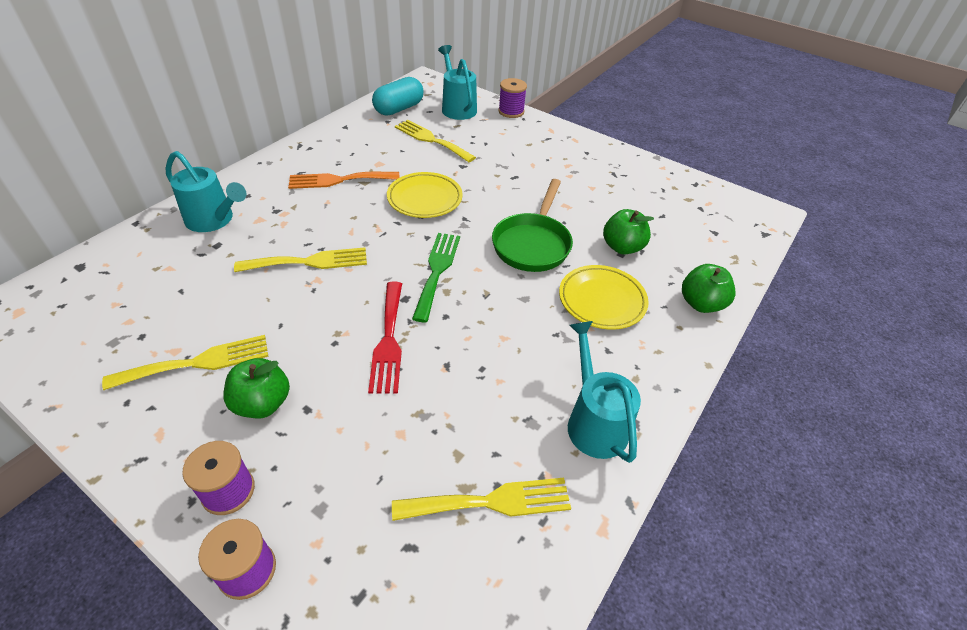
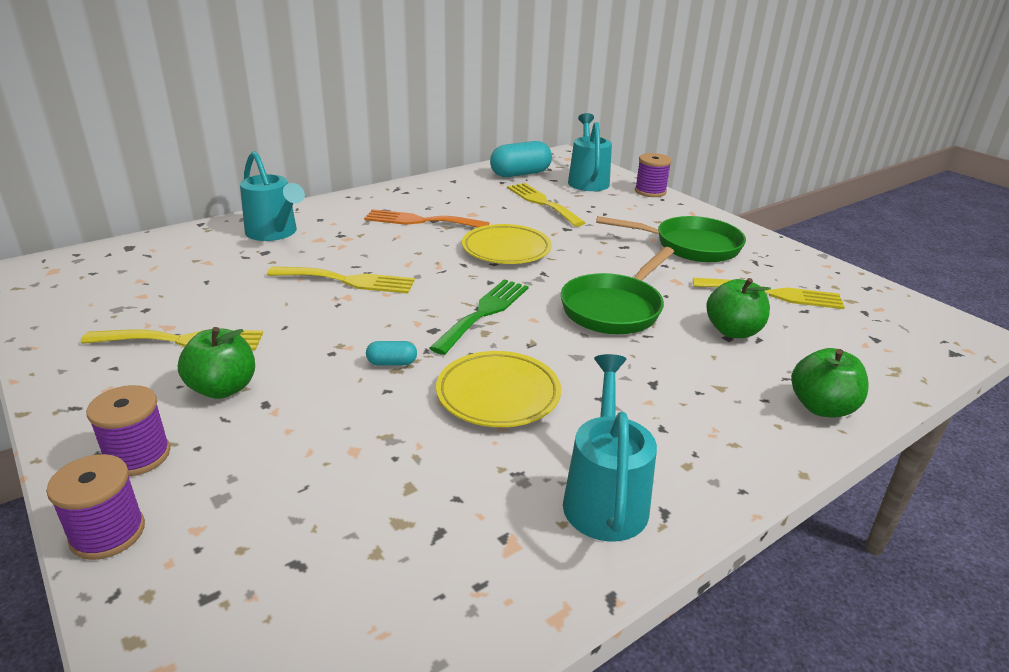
camera: 20 degrees right, 15 degrees down
red fork [368,282,402,393] -> turquoise capsule [366,341,417,365]
yellow fork [392,478,571,521] -> yellow fork moved to [693,278,845,309]
yellow plate [559,265,649,330] -> yellow plate moved to [436,351,561,427]
none -> green pan [596,216,746,262]

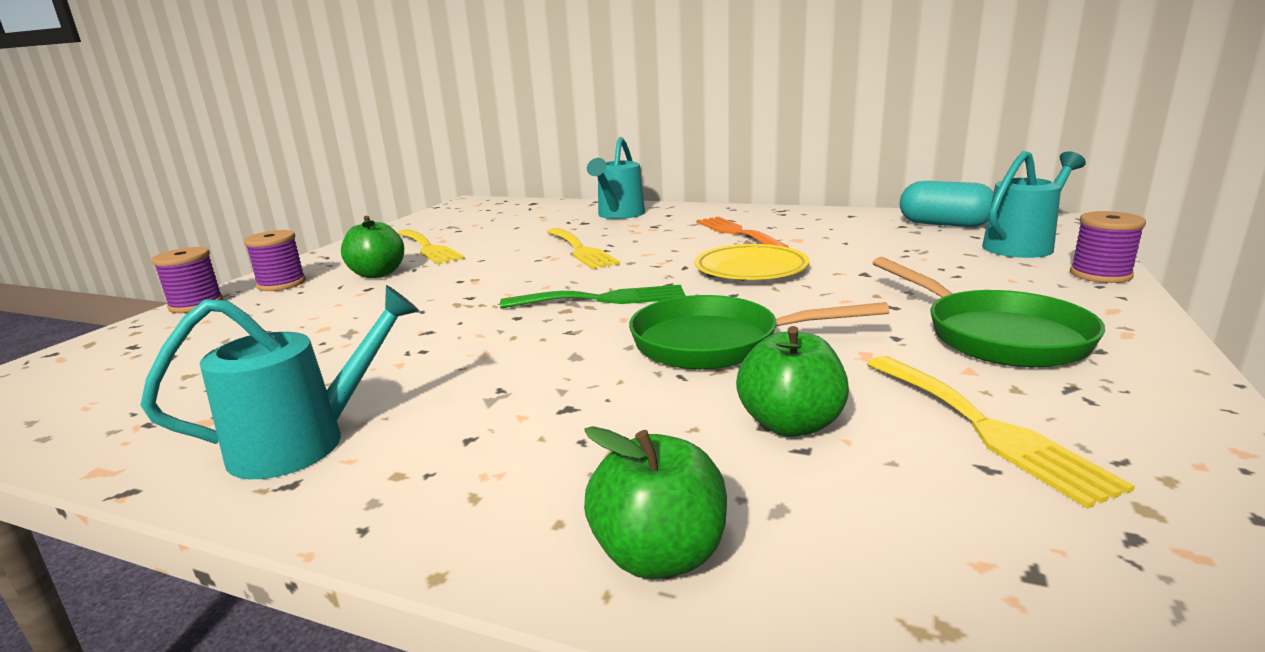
camera: 60 degrees right, 10 degrees down
turquoise capsule [366,341,417,365] -> none
yellow plate [436,351,561,427] -> none
yellow fork [507,183,585,227] -> none

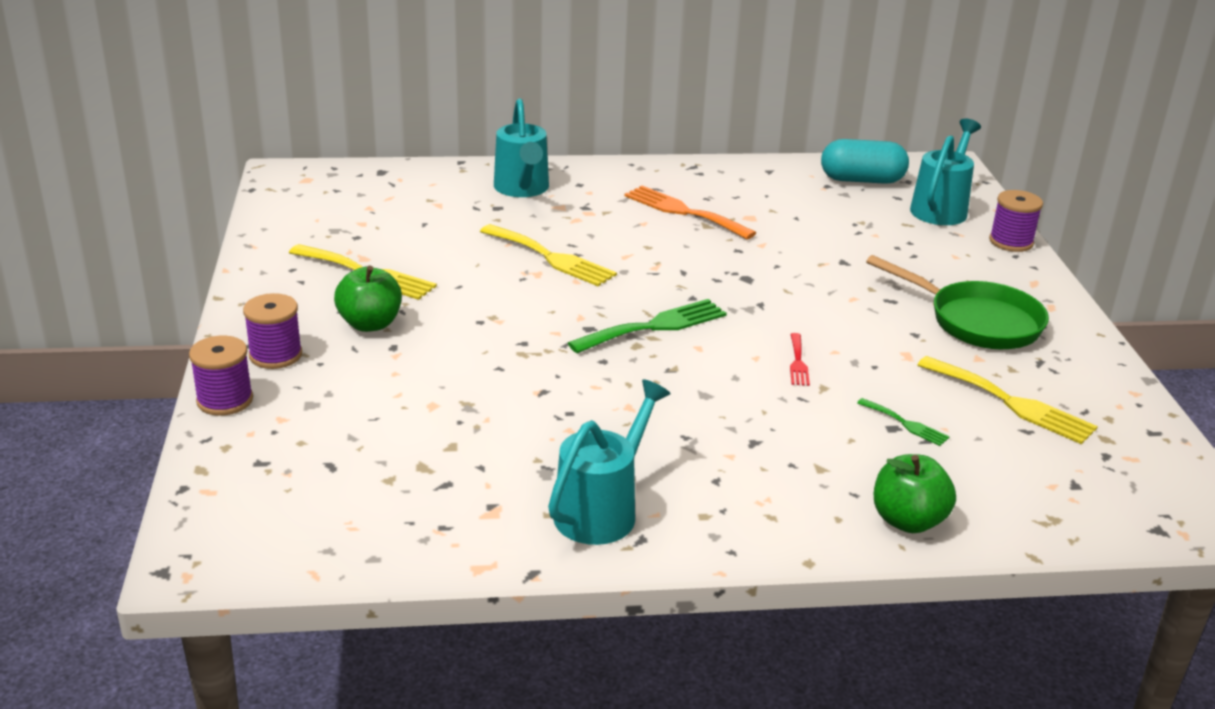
camera: 30 degrees left, 10 degrees up
green pan [629,295,890,370] -> red fork [790,333,810,386]
yellow plate [694,244,810,280] -> none
green apple [736,326,849,437] -> green fork [857,398,949,446]

